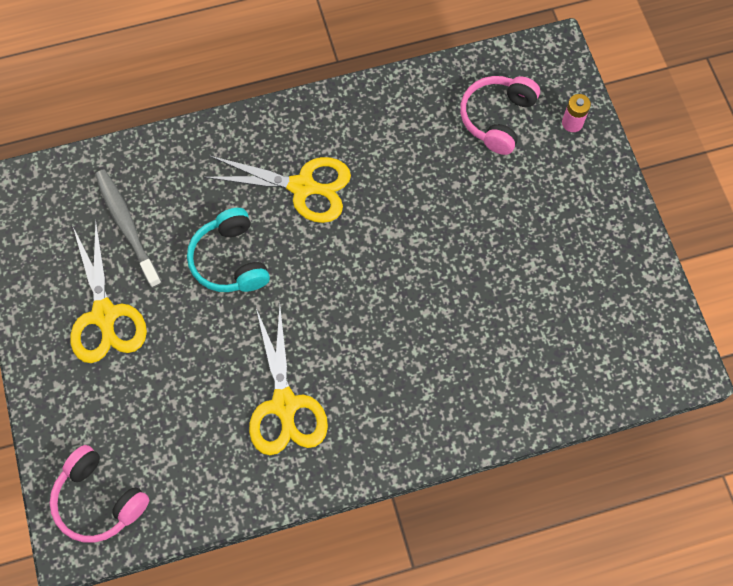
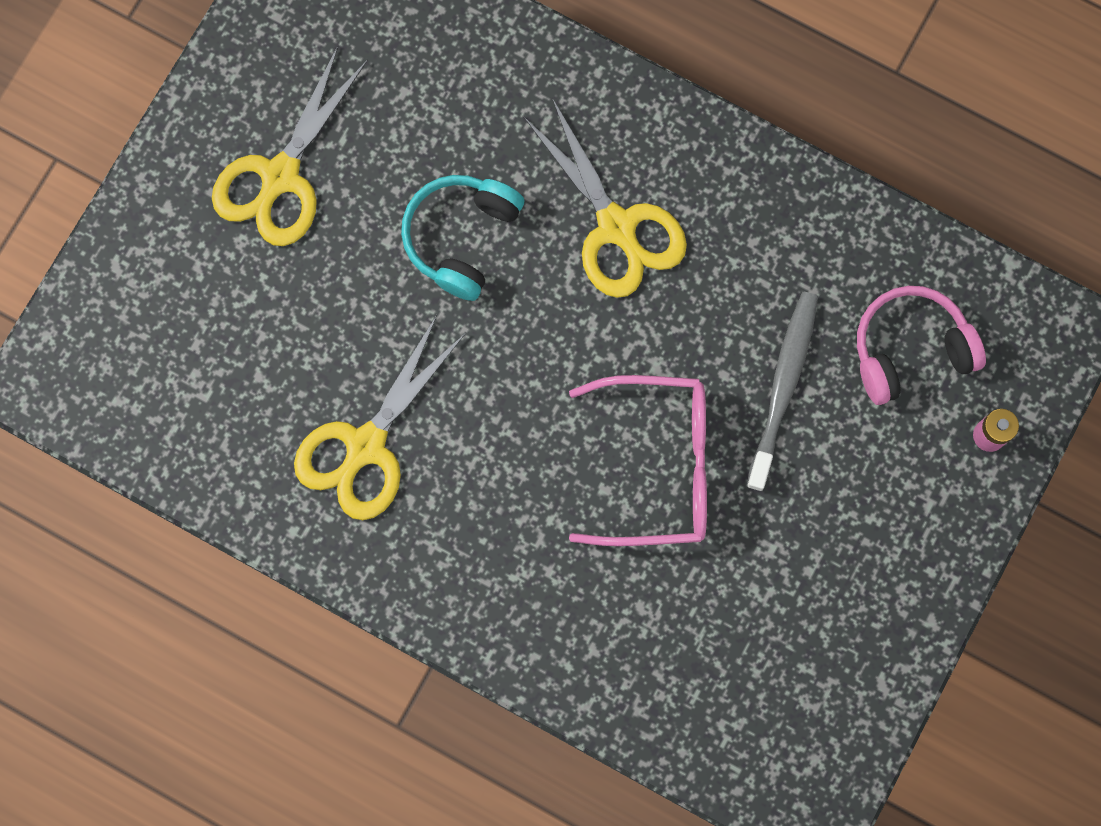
camera: 45 degrees right, 10 degrees up
pink headphones [50,445,149,543] -> none
grey toothbrush [95,169,162,288] -> grey toothbrush moved to [747,292,818,491]
none -> pink glasses [569,375,707,546]

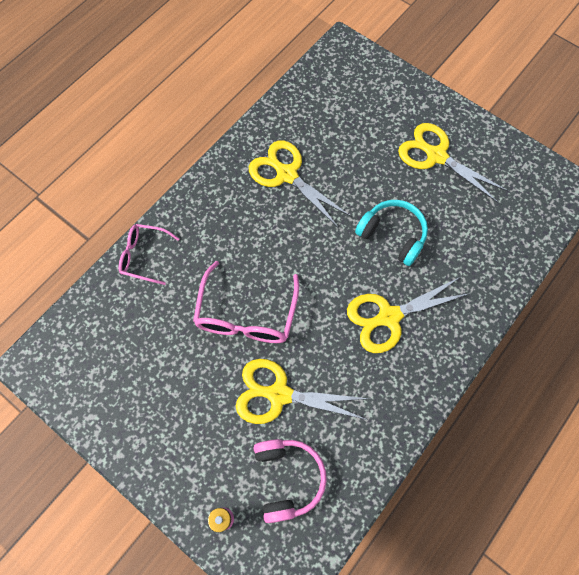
camera: 100 degrees right, 10 degrees down
grey toothbrush [747,292,818,491] -> yellow scissors [236,359,369,424]
none -> pink glasses [119,224,179,285]

